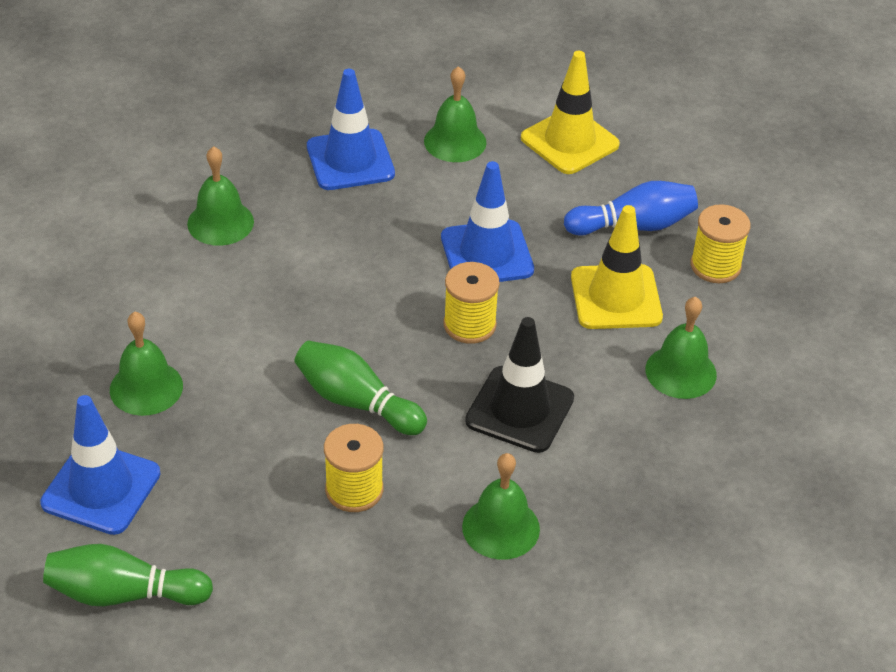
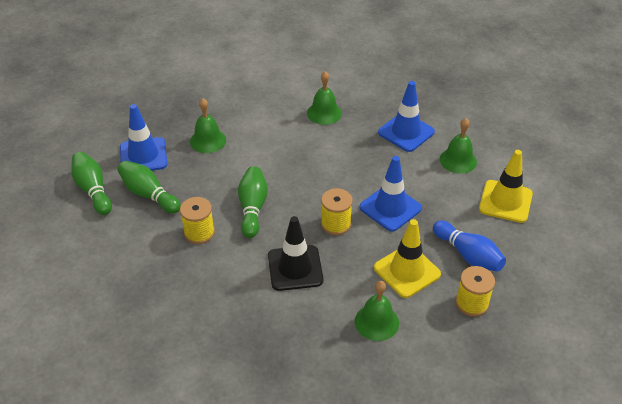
camera: 60 degrees right, 0 degrees up
green bell [462,453,540,560] -> none
none -> green bowling pin [118,161,181,214]

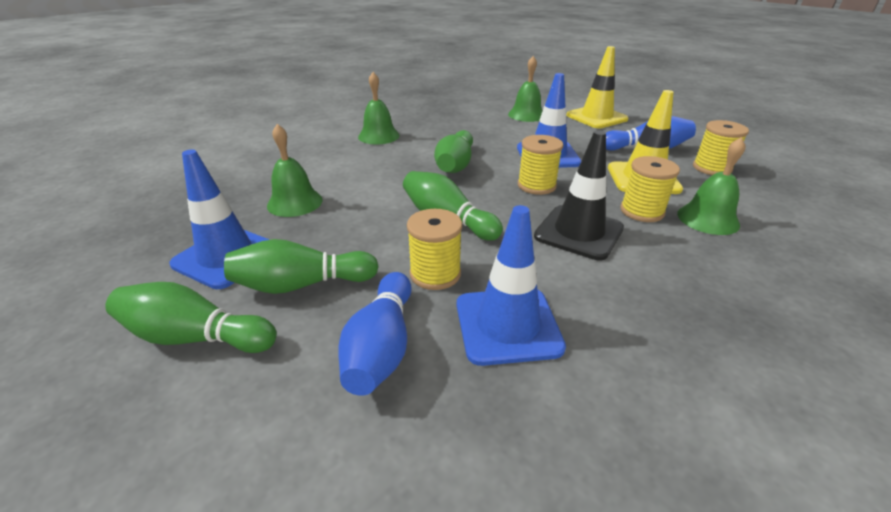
camera: 50 degrees left, 10 degrees down
blue traffic cone [378,81,435,152] -> blue traffic cone moved to [457,205,566,366]
none -> blue bowling pin [338,272,411,396]
none -> green bowling pin [434,130,473,173]
none -> yellow spool [620,156,680,222]

